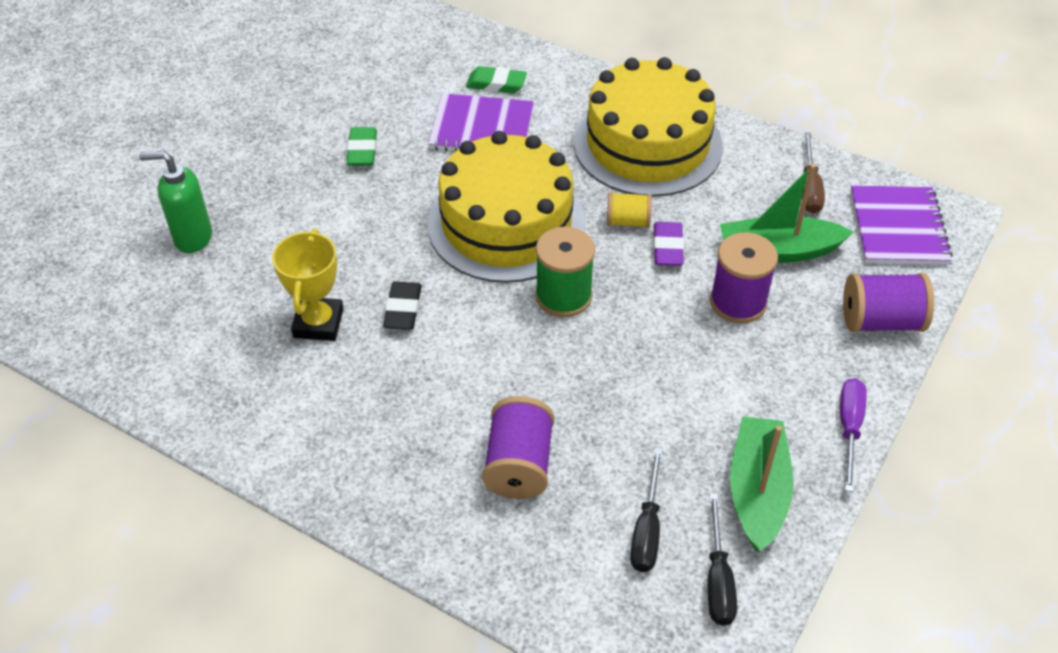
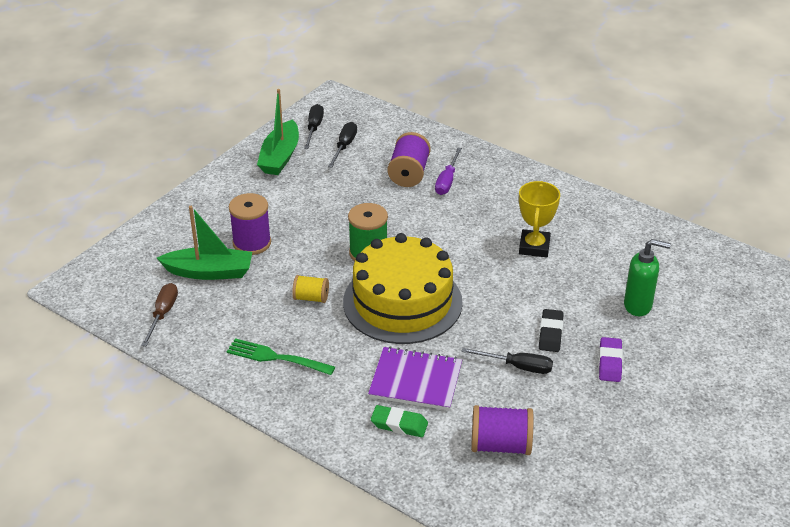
camera: 175 degrees left, 10 degrees down
green eraser [347,127,377,166] -> black screwdriver [461,348,553,374]
black eraser [383,282,422,330] -> black eraser moved to [539,309,564,352]
yellow cake [574,57,723,197] -> green fork [227,338,335,375]
purple eraser [653,222,684,266] -> purple eraser moved to [599,337,623,382]
purple screwdriver [840,378,867,492] -> purple screwdriver moved to [435,148,462,195]
purple spool [843,273,934,332] -> purple spool moved to [471,405,533,455]
purple notebook [850,186,953,265] -> none

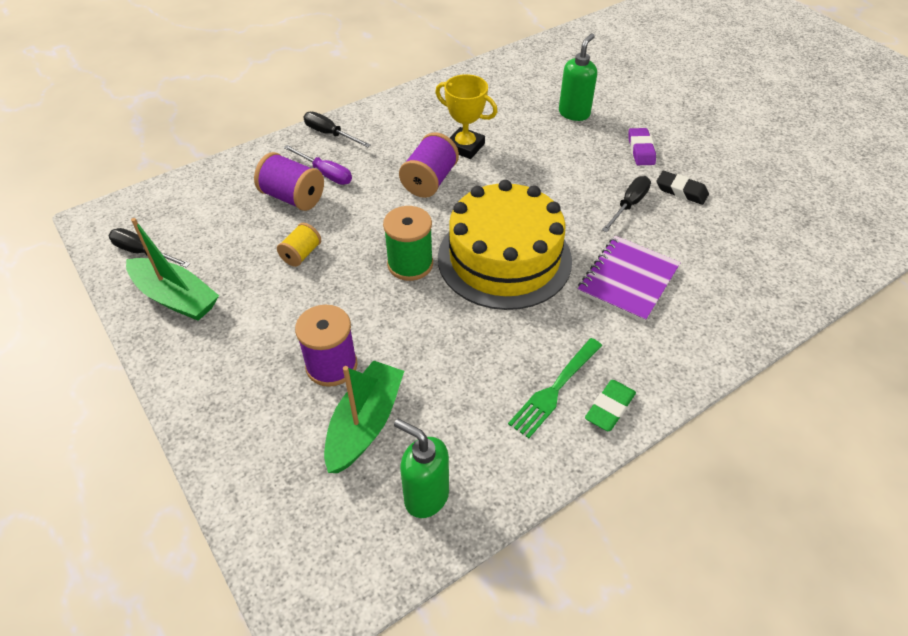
camera: 70 degrees left, 10 degrees up
brown screwdriver [141,283,178,346] -> green soap dispenser [394,419,449,518]
yellow spool [292,275,329,303] -> yellow spool moved to [277,223,321,267]
black screwdriver [328,122,357,167] -> black screwdriver moved to [303,112,371,148]
green eraser [371,405,428,437] -> green eraser moved to [585,380,636,431]
purple spool [471,405,533,455] -> purple spool moved to [399,132,459,198]
black eraser [539,309,564,352] -> black eraser moved to [657,171,709,205]
purple eraser [599,337,623,382] -> purple eraser turned 60 degrees clockwise [628,128,656,165]

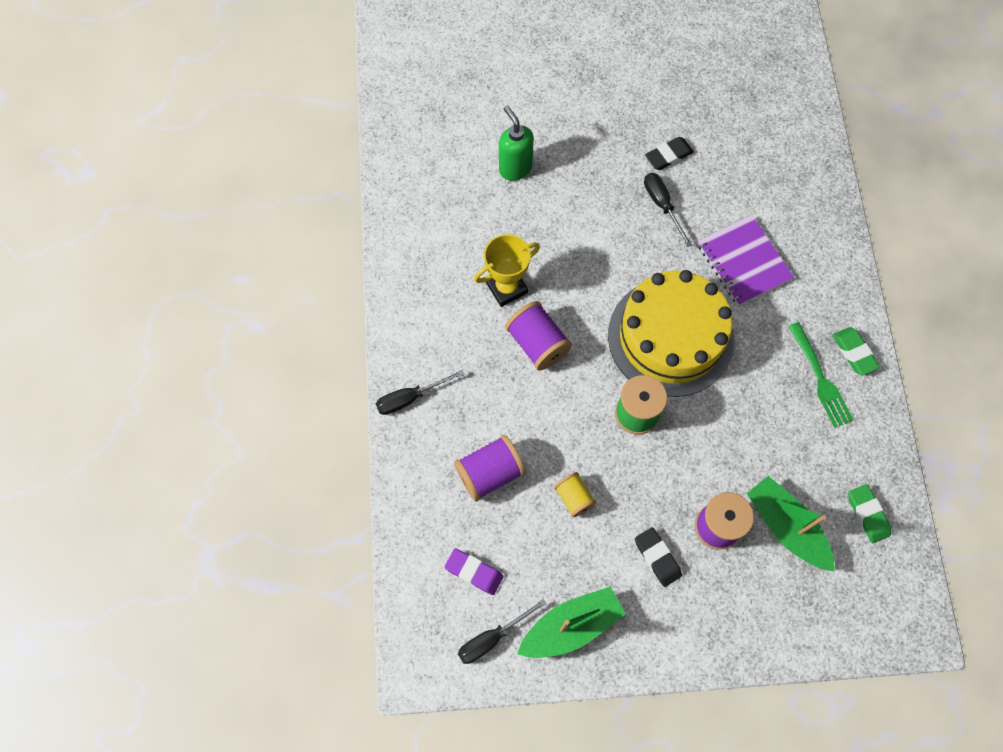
camera: 60 degrees left, 20 degrees up
purple screwdriver [284,145,352,185] -> none
green soap dispenser [394,419,449,518] -> green eraser [848,484,891,544]
purple eraser [628,128,656,165] -> purple eraser moved to [445,548,504,595]
none -> black eraser [635,527,682,587]

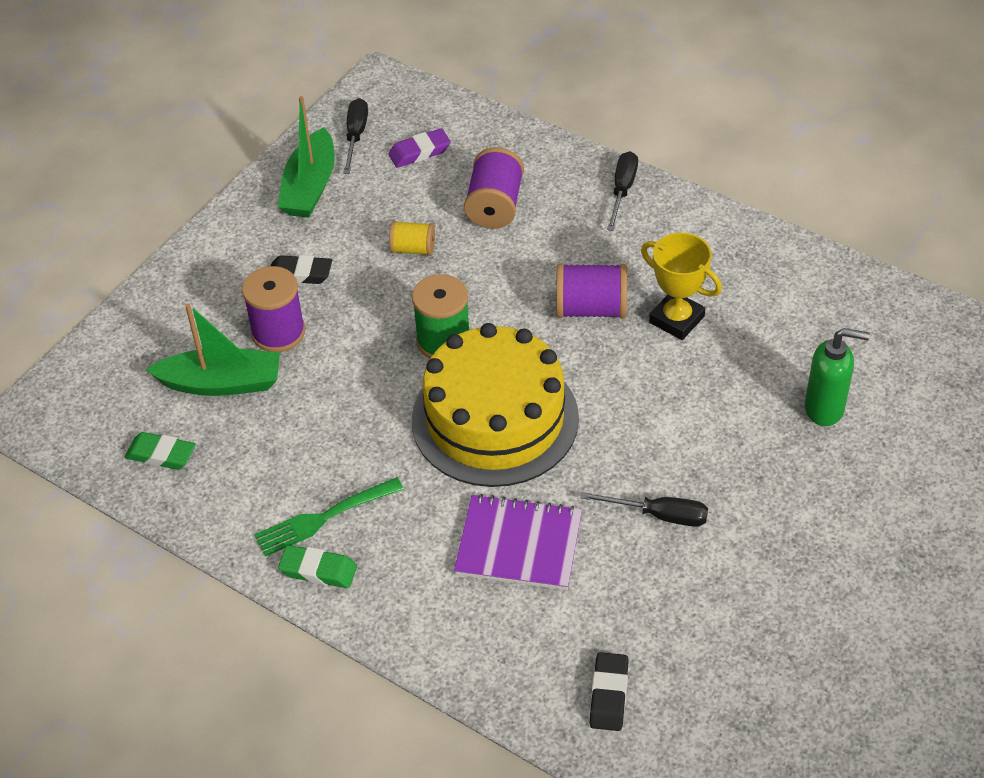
camera: 130 degrees right, 20 degrees down
yellow trophy [474,234,540,307] -> yellow trophy turned 60 degrees counterclockwise [641,233,722,340]
black eraser [645,137,694,170] -> black eraser moved to [590,652,629,731]
green fork [788,322,854,428] -> green fork turned 45 degrees counterclockwise [254,477,404,557]

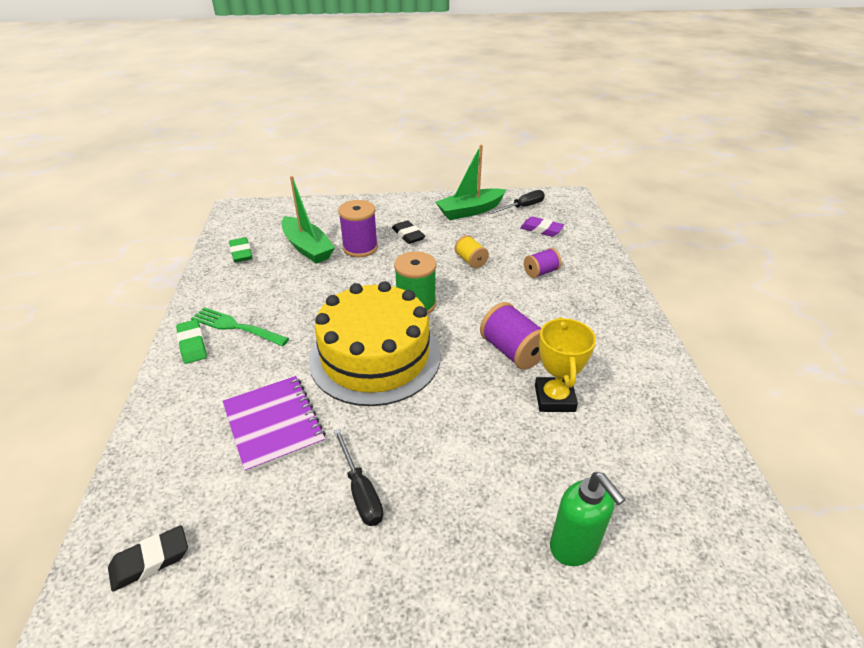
camera: 50 degrees right, 10 degrees down
purple spool [464,147,524,229] -> purple spool [524,248,561,278], size x0.62
black screwdriver [607,151,638,231] -> none

